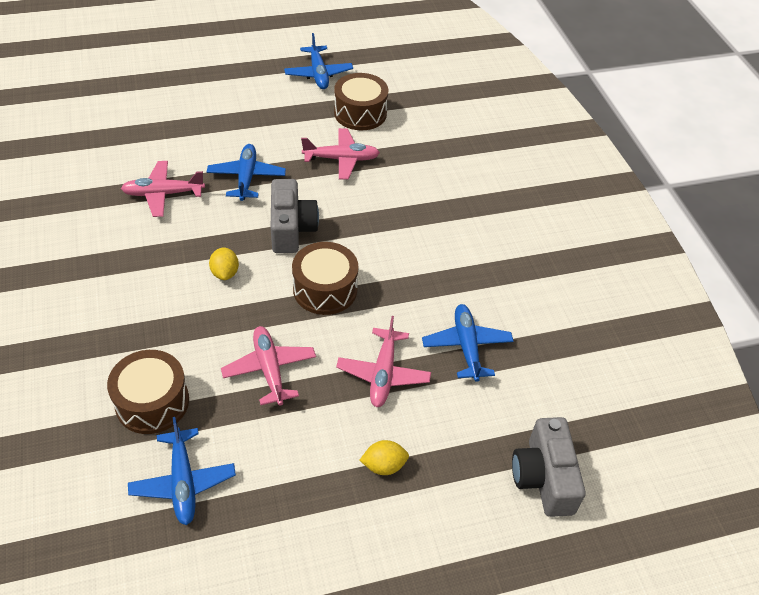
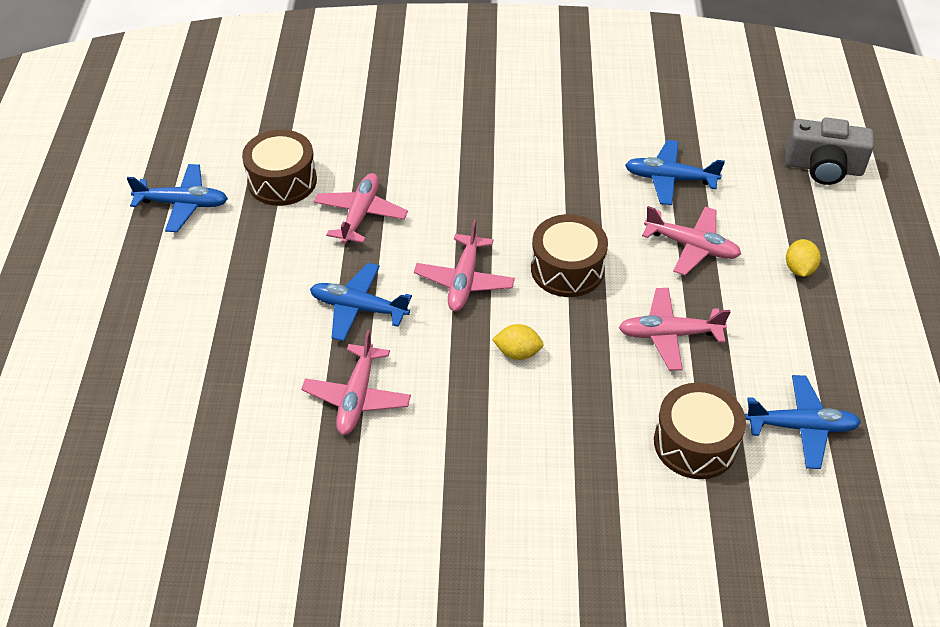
camera: 70 degrees left, 0 degrees up
grey camera [270,179,319,253] -> pink plane [414,220,515,311]

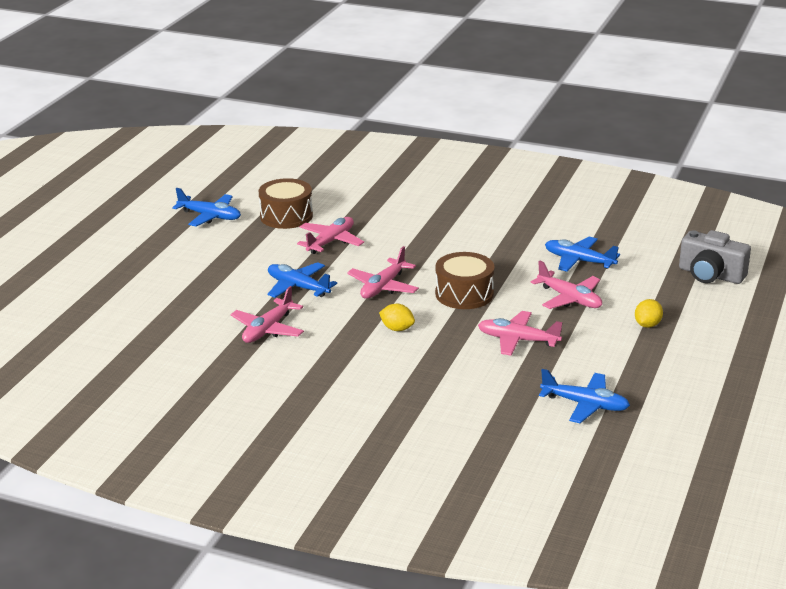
camera: 20 degrees right, 20 degrees down
brown drum [654,383,746,479] -> none

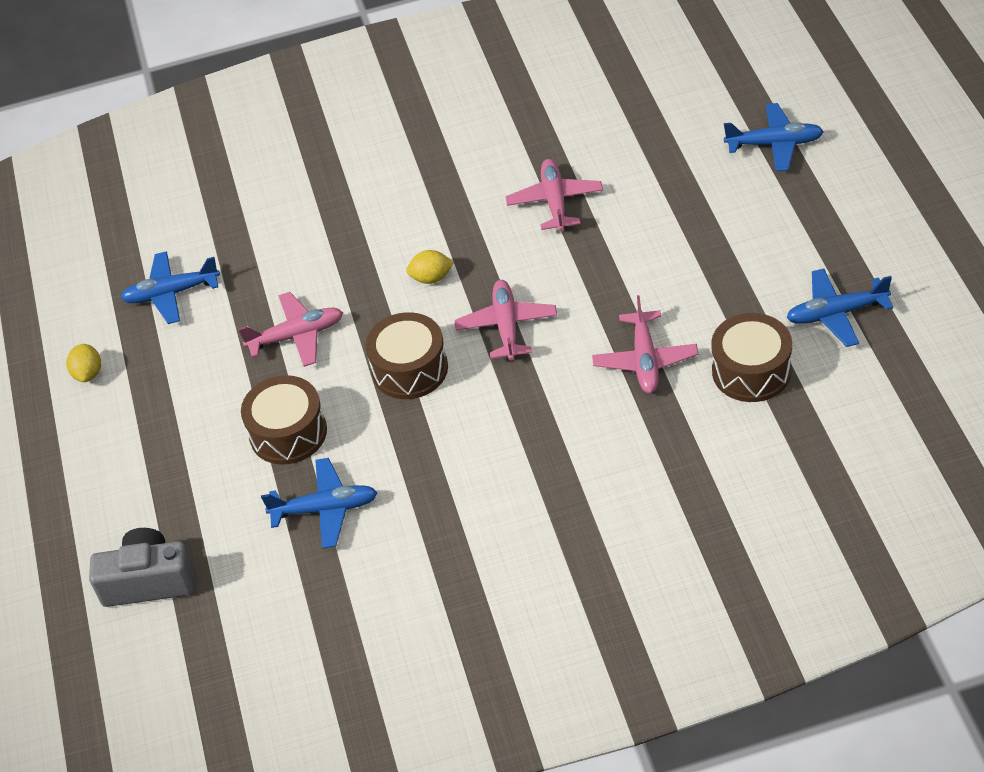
camera: 150 degrees right, 20 degrees up
blue plane [268,262,337,298] -> blue plane moved to [724,103,824,171]
pink plane [531,260,602,309] -> brown drum [241,375,327,465]
yellow lemon [635,299,663,328] -> yellow lemon moved to [66,344,101,382]

